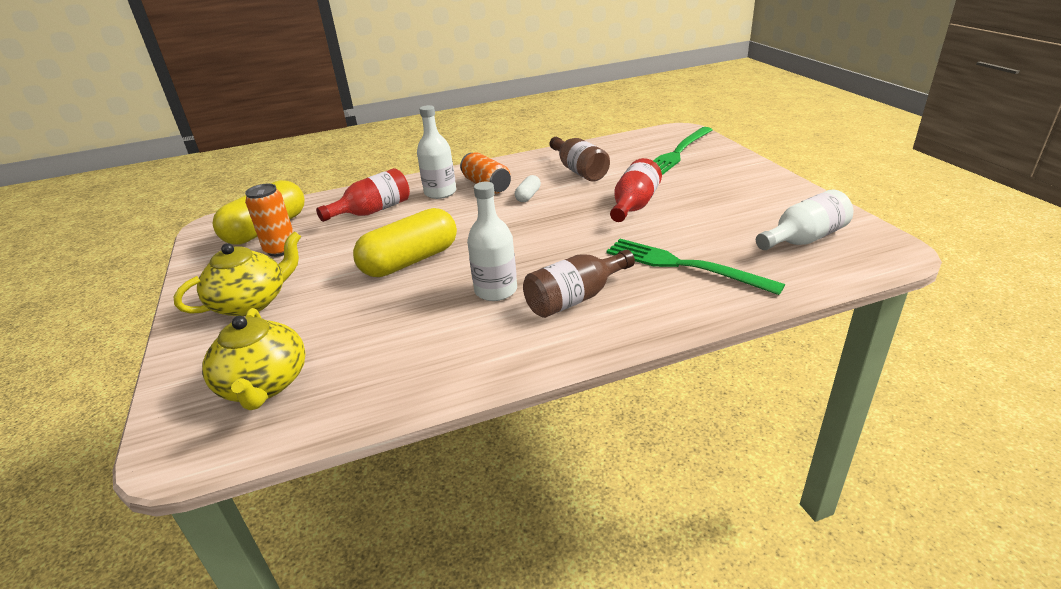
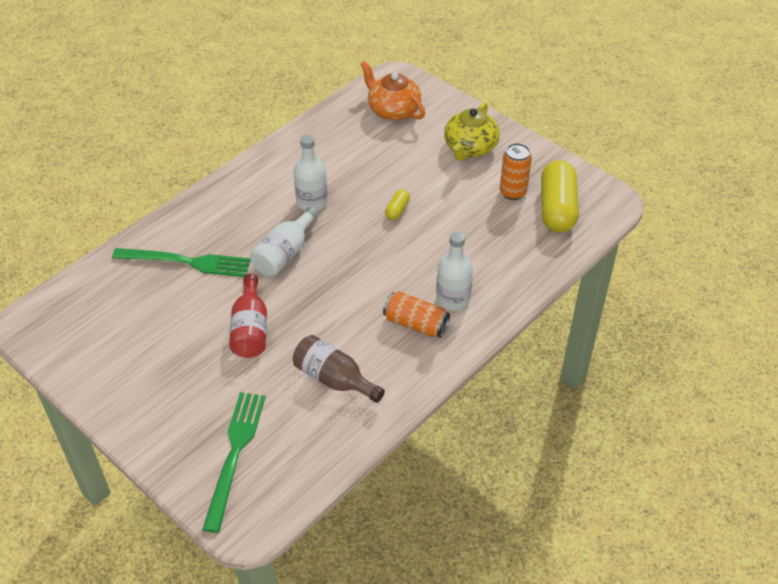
camera: 150 degrees right, 15 degrees up
yellow teapot [202,308,306,410] -> orange teapot [360,61,425,121]
red bottle [316,168,410,222] -> none
yellow capsule [353,208,457,277] -> yellow capsule [385,189,410,220], size x0.44
white capsule [515,175,541,202] -> none
brown bottle [523,249,635,318] -> none
white bottle [756,189,853,250] -> white bottle moved to [250,207,318,276]

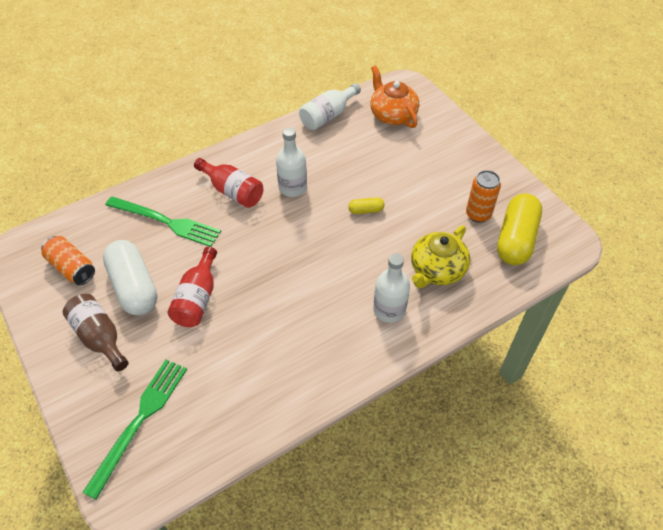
camera: 15 degrees right, 5 degrees up
white bottle [250,207,318,276] -> white bottle moved to [299,83,361,130]
brown bottle [293,335,385,403] -> brown bottle moved to [63,294,129,371]
orange can [383,291,450,338] -> orange can moved to [41,236,95,285]
yellow capsule [385,189,410,220] -> yellow capsule turned 45 degrees clockwise [348,197,384,214]
yellow teapot [444,102,500,161] -> yellow teapot moved to [411,226,470,288]
none -> white capsule [103,240,157,316]
none -> red bottle [194,158,263,208]

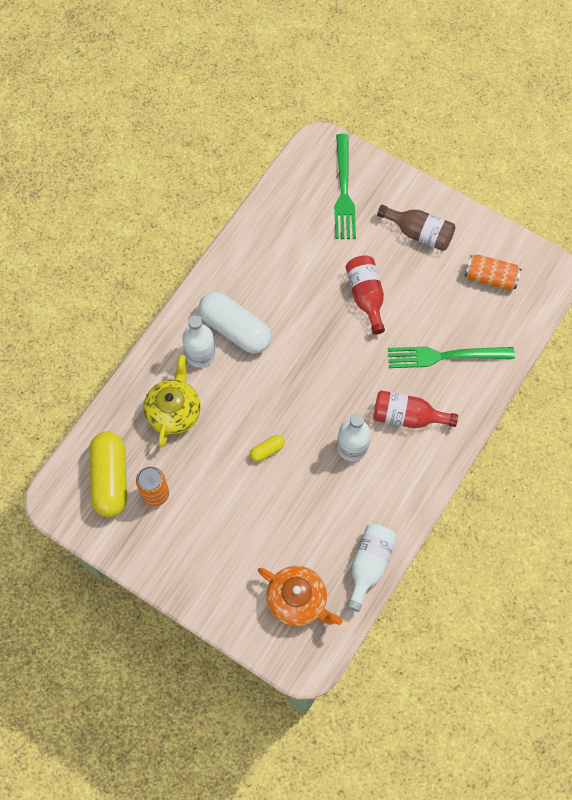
camera: 155 degrees right, 15 degrees up
white capsule [103,240,157,316] -> white capsule moved to [198,292,271,354]

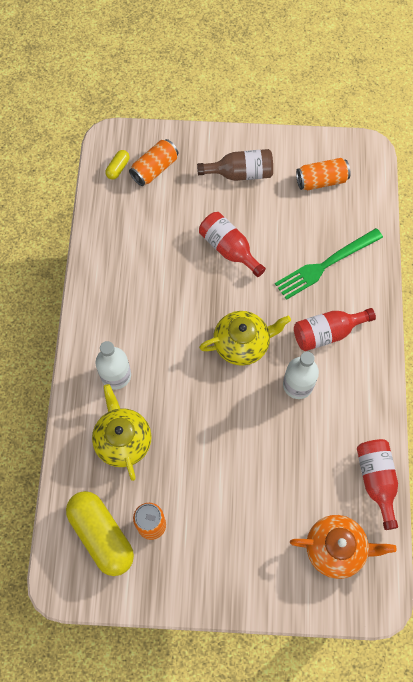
camera: 30 degrees left, 0 degrees up
white capsule [198,292,271,354] -> none
yellow capsule [250,435,285,462] -> yellow capsule moved to [105,150,130,180]
green fork [334,134,356,239] -> orange can [129,139,179,186]
white bottle [347,524,397,612] -> red bottle [357,439,398,530]
none -> yellow teapot [199,311,291,366]

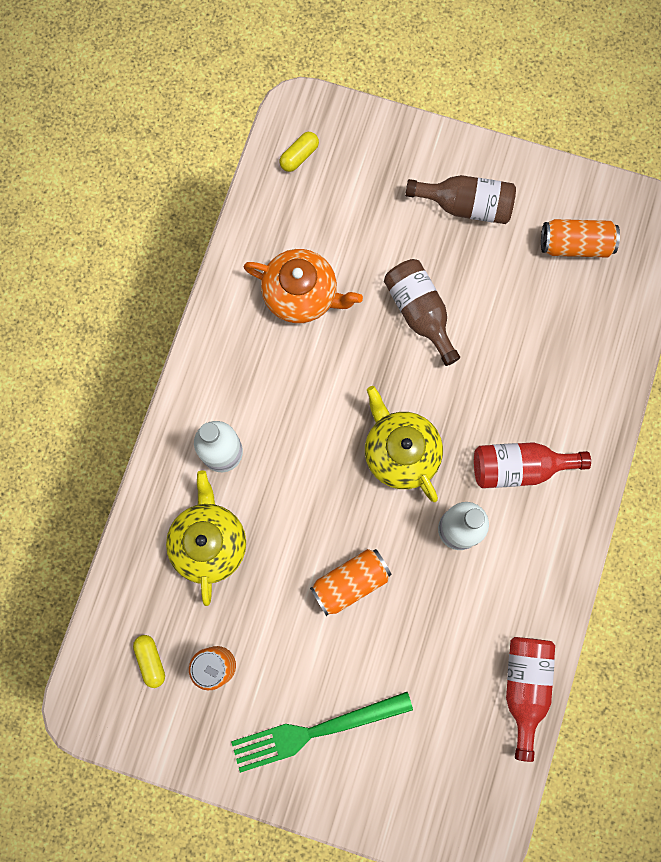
camera: 15 degrees right, 10 degrees up
yellow capsule [66,491,134,576] -> yellow capsule [133,635,165,688], size x0.44
orange can [129,139,179,186] -> orange can moved to [310,549,392,616]
red bottle [199,212,266,277] -> brown bottle [384,259,460,366]
yellow teapot [199,311,291,366] -> yellow teapot turned 120 degrees counterclockwise [365,386,443,502]
green fork [275,228,383,300] -> green fork moved to [231,692,413,773]
orange teapot [290,515,397,579] -> orange teapot moved to [244,249,363,323]

